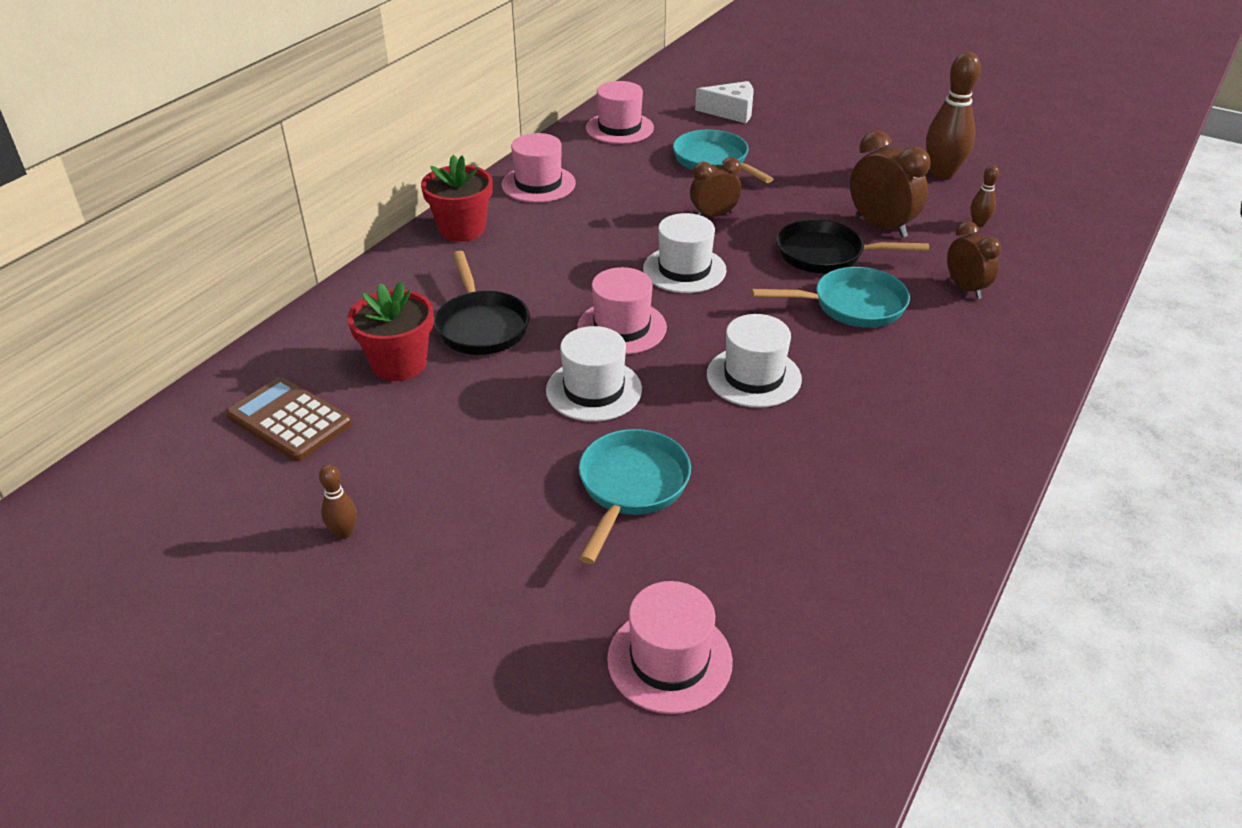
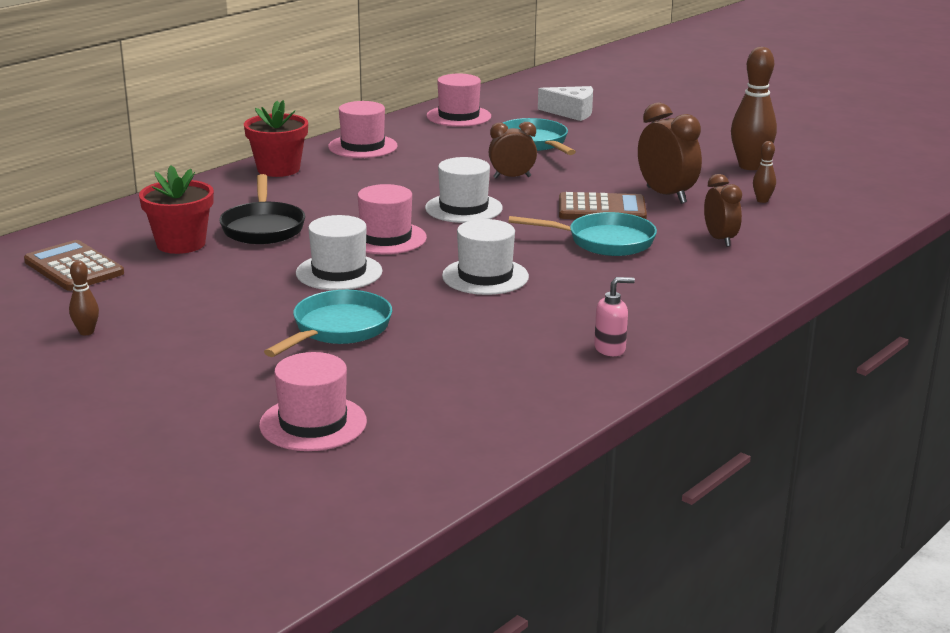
camera: 10 degrees right, 15 degrees down
black pan [777,219,929,274] -> brown calculator [559,192,647,219]
none -> pink soap dispenser [594,277,635,356]

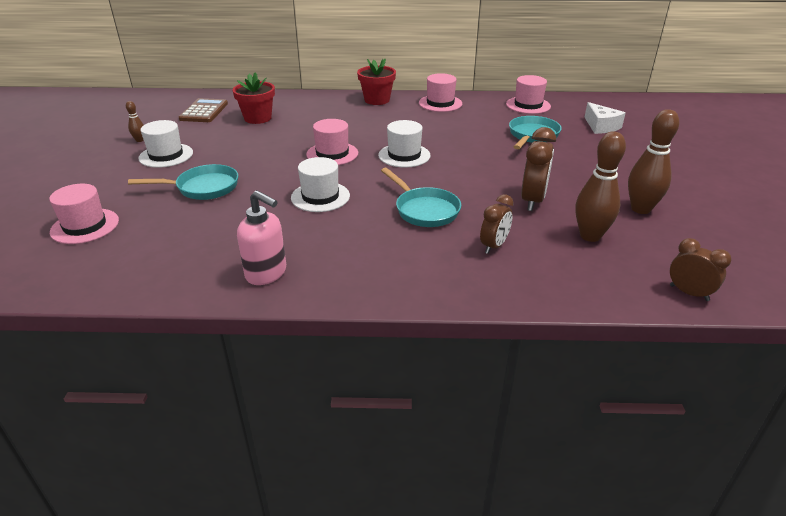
camera: 50 degrees right, 10 degrees up
black pan [219,174,305,244] -> none
white hat [296,215,382,290] -> white hat moved to [138,120,193,168]
brown clock [489,122,537,178] -> brown clock moved to [670,238,732,301]
brown calculator [559,192,647,219] -> none
pink soap dispenser [594,277,635,356] -> pink soap dispenser [237,190,286,285], size x1.65
brown bowling pin [753,141,776,203] -> brown bowling pin [575,131,626,242], size x2.08

